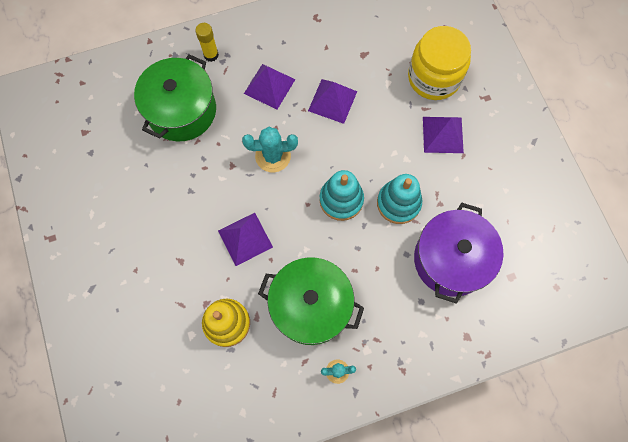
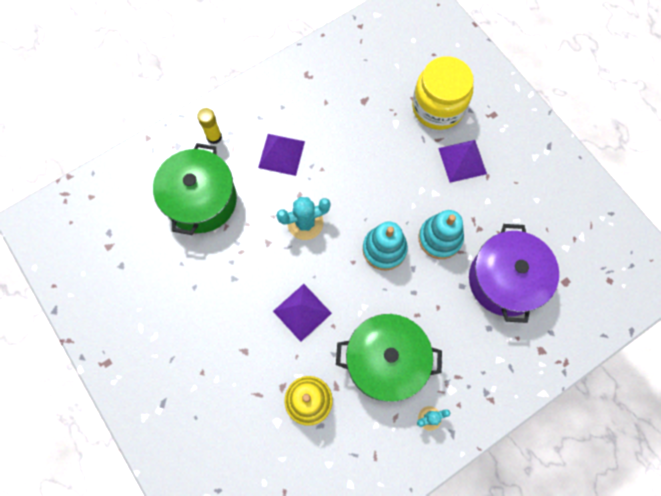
camera: 15 degrees left, 0 degrees up
purple pyramid [308,79,357,124] -> none

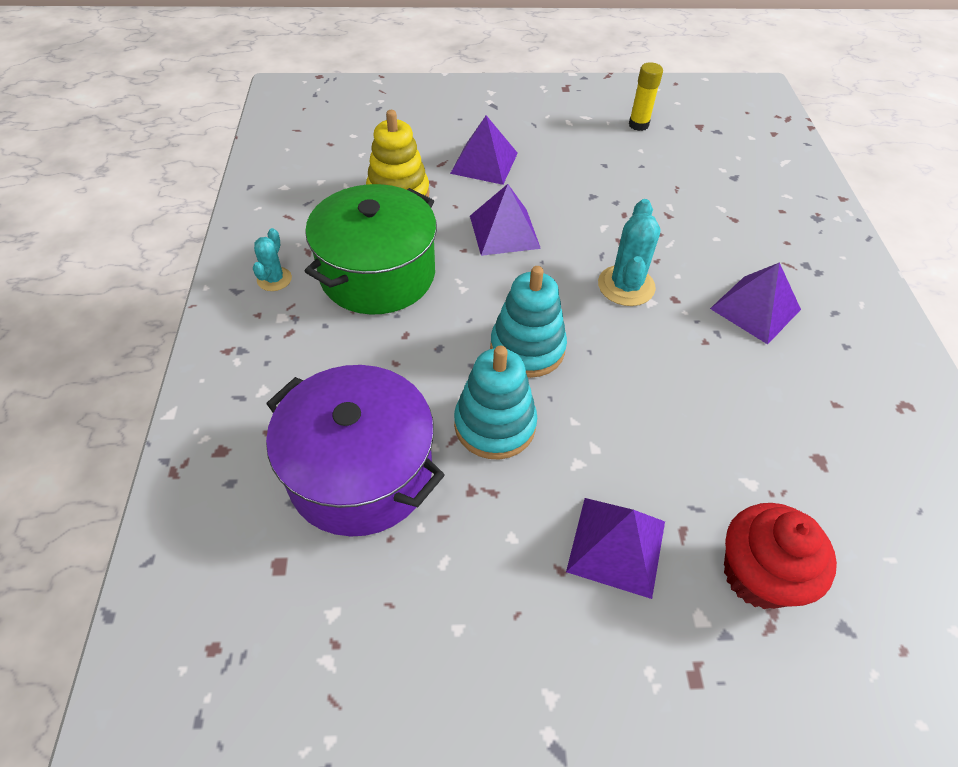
camera: 120 degrees right, 20 degrees down
green pot [153,143,237,235] -> none
yellow glue stick [197,108,222,144] -> yellow glue stick moved to [629,62,663,131]
yellow jar [412,56,474,130] -> red cupcake [724,503,837,609]
none -> purple pyramid [450,115,518,185]

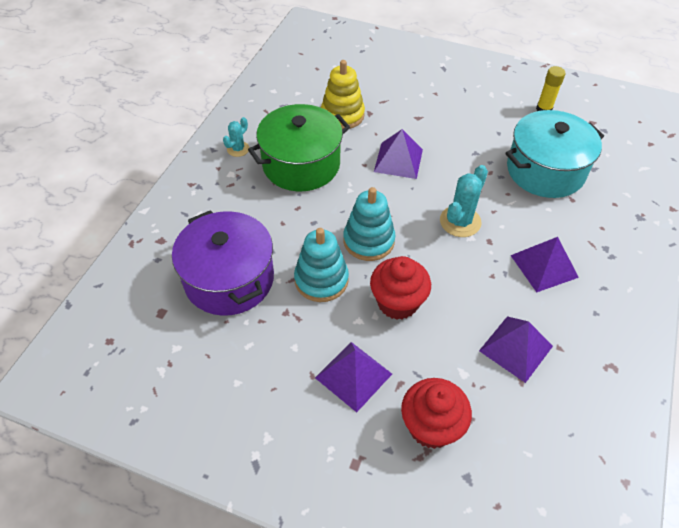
camera: 25 degrees right, 0 degrees up
purple pyramid [450,115,518,185] -> purple pyramid moved to [479,316,553,383]
none -> red cupcake [370,256,431,320]
none -> turquoise pot [505,110,604,198]

